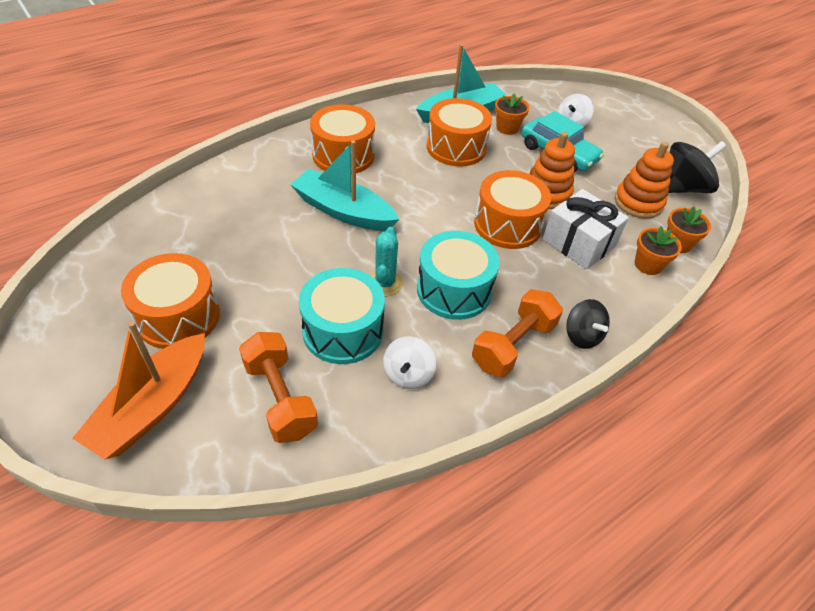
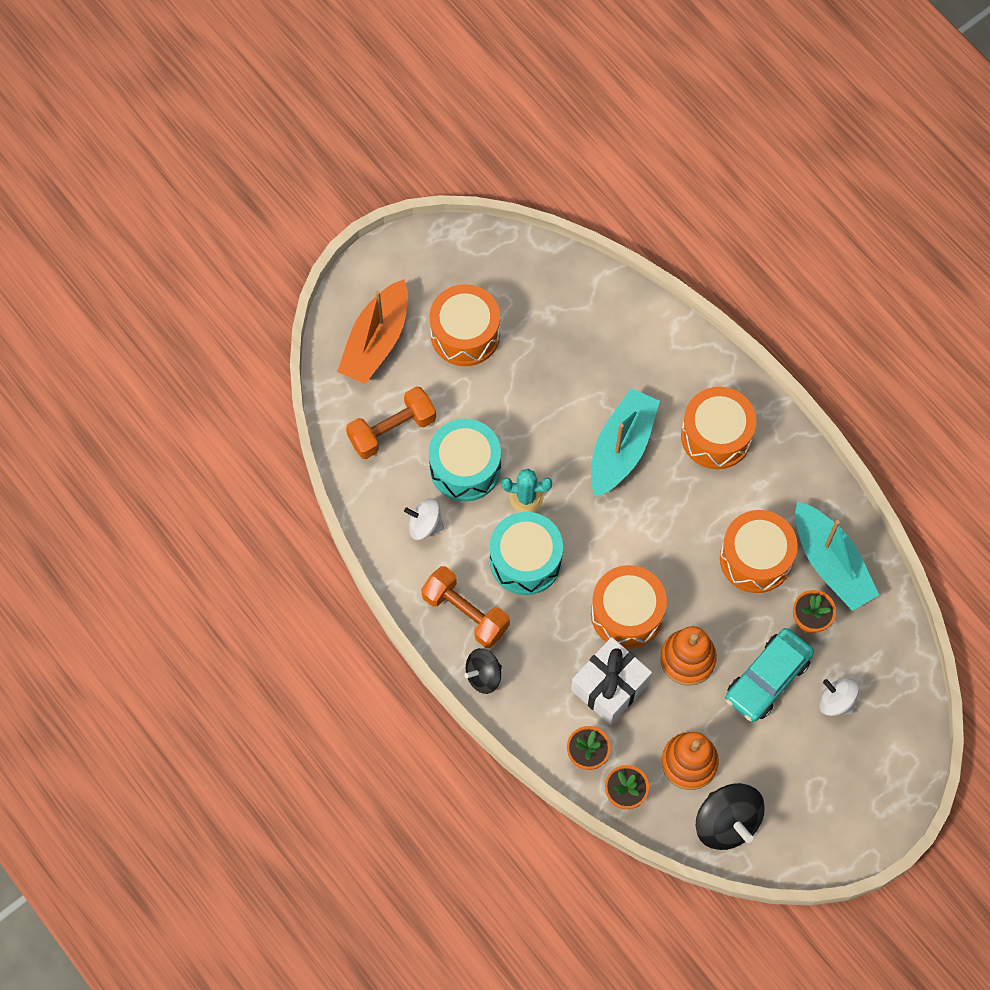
camera: 90 degrees right, 20 degrees up
orange boat [72,321,205,459] -> orange boat turned 90 degrees counterclockwise [337,279,408,384]

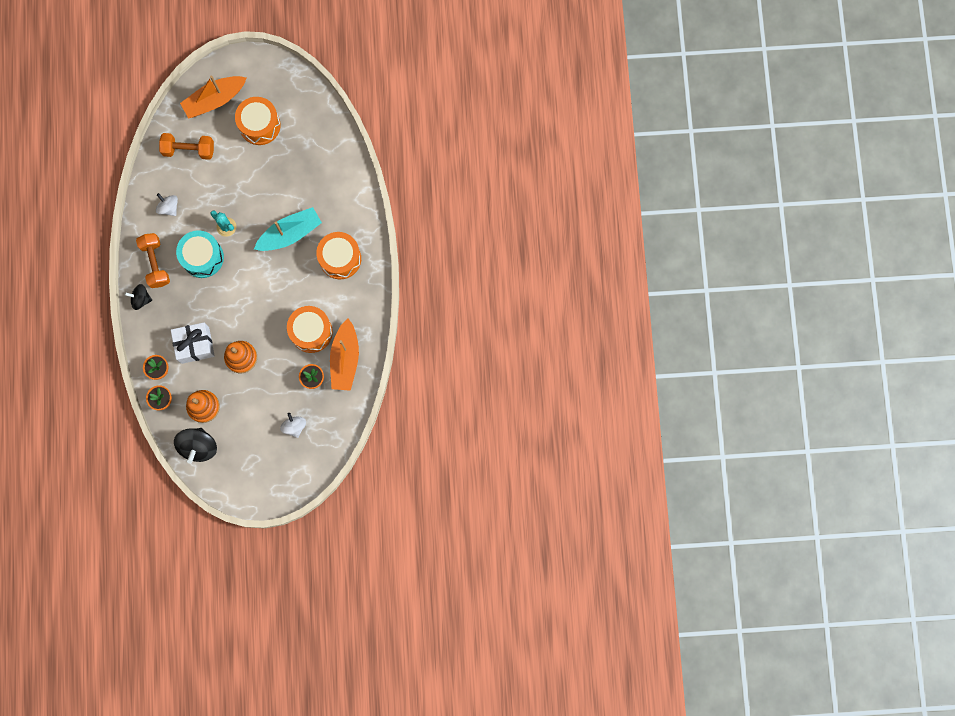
camera: 35 degrees right, 10 degrees up
turquoise drum [429,419,501,501] -> none
orange drum [591,565,667,649] -> none
turquoise car [725,628,814,722] -> none
turquoise boat [795,502,879,611] -> orange boat [330,318,359,391]

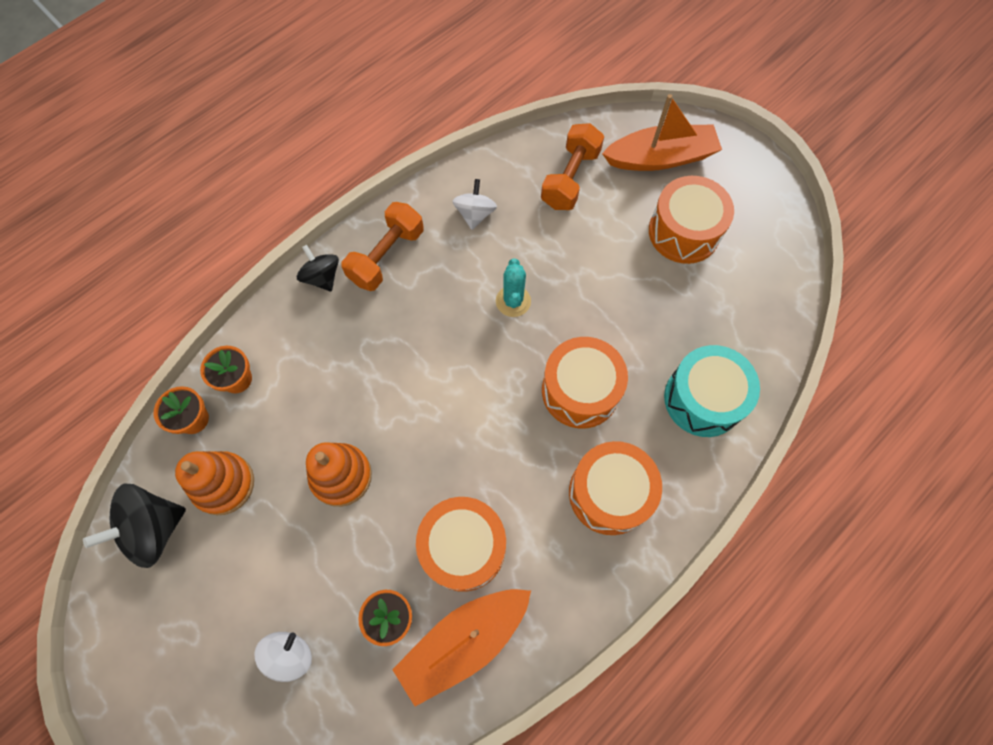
camera: 50 degrees right, 10 degrees down
orange dumbbell [159,133,214,160] -> orange dumbbell turned 60 degrees clockwise [541,123,604,210]
white gift [171,322,215,364] -> none
turquoise drum [176,230,224,278] -> turquoise drum moved to [664,345,760,437]
orange boat [180,75,246,119] -> orange boat turned 150 degrees clockwise [602,94,722,171]
turquoise boat [254,207,322,251] -> orange drum [542,337,628,428]

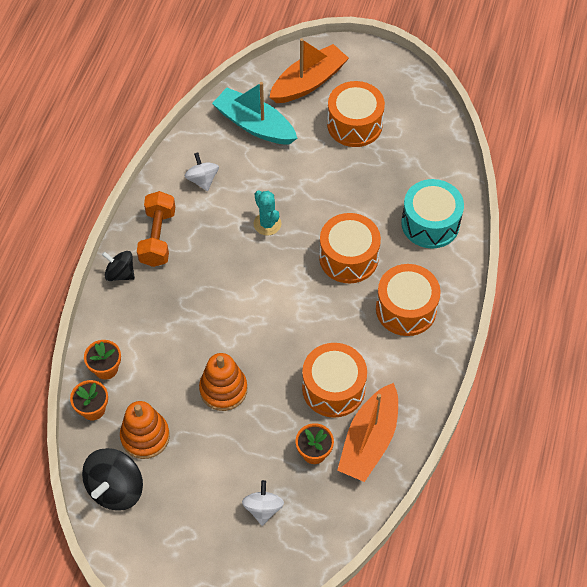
camera: 30 degrees left, 10 degrees down
orange dumbbell [541,123,604,210] -> turquoise boat [212,82,297,145]

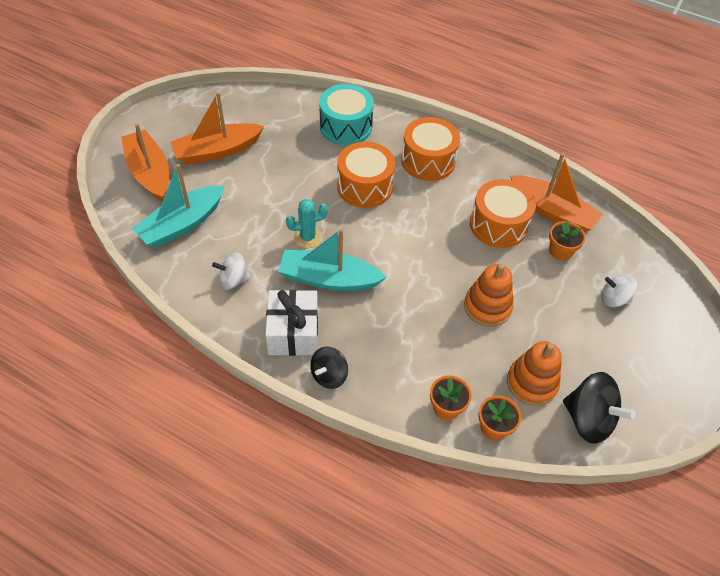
camera: 80 degrees left, 5 degrees down
orange dumbbell [137,191,175,267] -> white gift [265,290,318,356]
orange drum [327,81,385,147] -> orange boat [170,92,264,165]
none -> turquoise boat [278,228,387,291]

